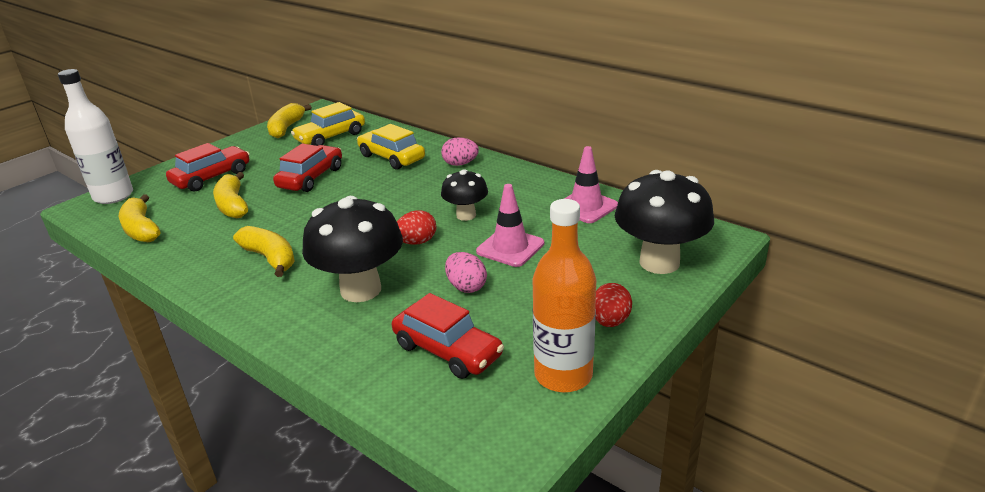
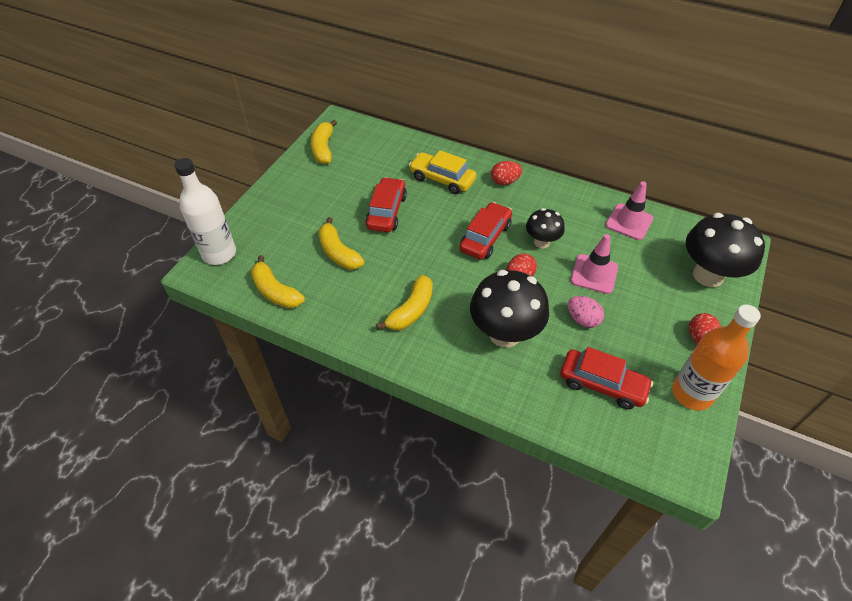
camera: 15 degrees left, 20 degrees up
red car [166,143,250,192] -> red car moved to [460,202,512,260]
yellow banana [233,226,295,277] -> yellow banana turned 90 degrees clockwise [376,275,433,330]
yellow car [291,102,365,146] -> none
pink egg [441,137,479,166] -> red egg [491,161,522,185]

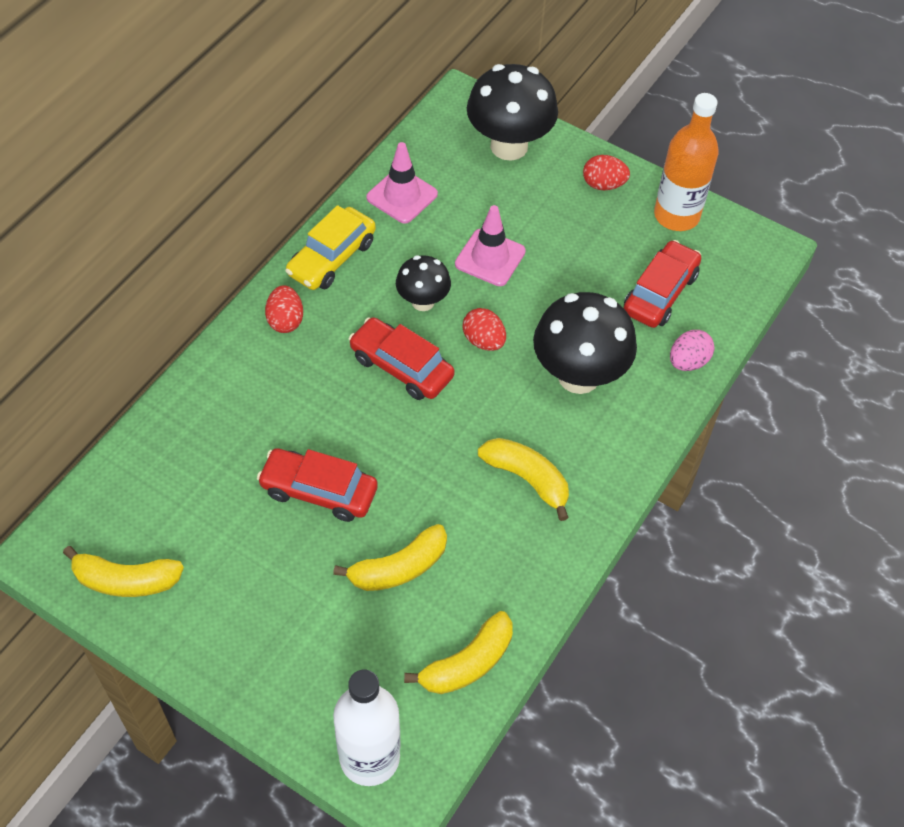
camera: 85 degrees left, 5 degrees up
yellow car [409,150,476,194] -> yellow car moved to [285,205,376,290]
pink egg [568,296,604,328] -> pink egg moved to [670,330,714,371]

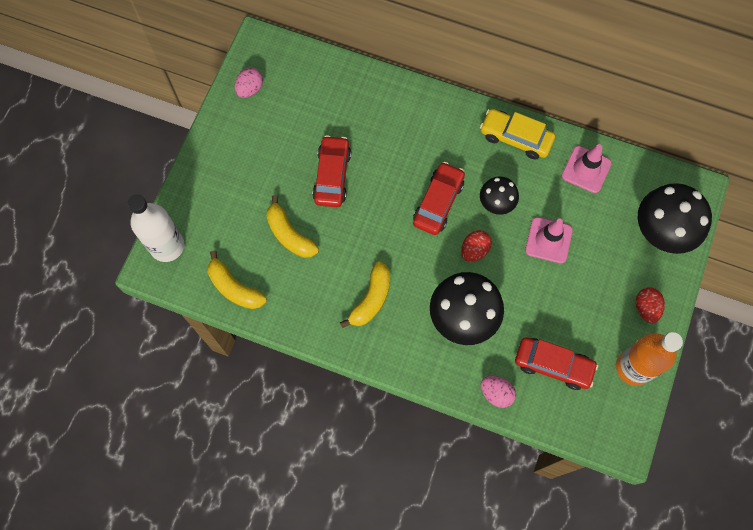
camera: 80 degrees right, 15 degrees up
yellow banana [63,546,184,597] -> pink egg [234,68,263,98]
red egg [265,285,303,333] -> none

